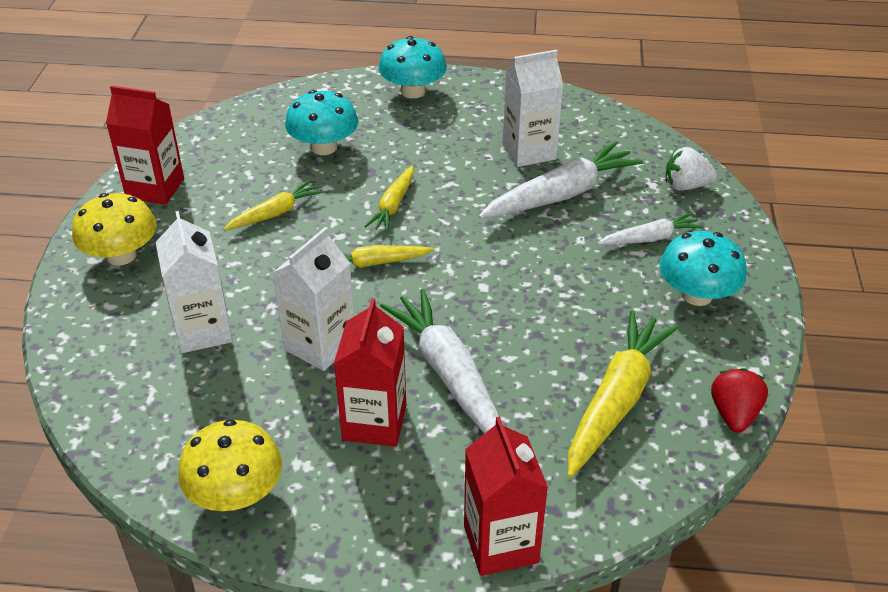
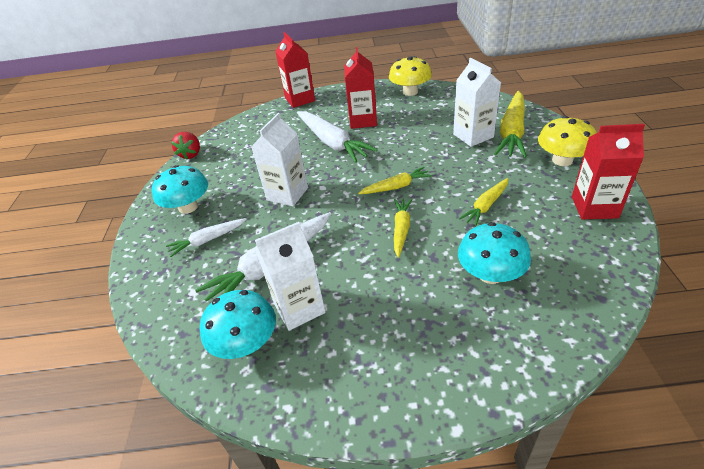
camera: 175 degrees right, 0 degrees up
white carton [273,227,354,371] -> white carton moved to [251,113,308,206]
turquoise mushroom [378,36,447,98] -> turquoise mushroom moved to [200,290,276,359]
yellow carrot [568,310,678,477] -> yellow carrot moved to [495,91,527,158]
white strawberry [666,147,717,191] -> none

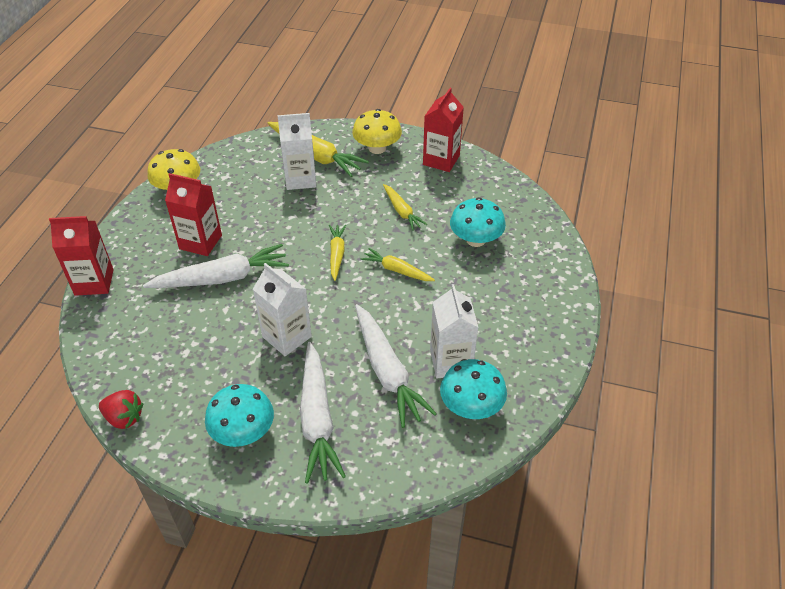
camera: 75 degrees left, 5 degrees up
white carrot [166,218,247,257] -> white carrot [300,342,346,484], size x1.78

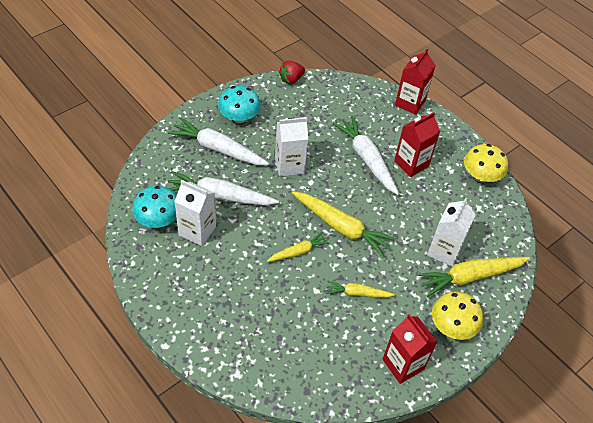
camera: 120 degrees right, 5 degrees up
white carrot [143,244,289,288] -> white carrot turned 135 degrees clockwise [332,116,399,195]
yellow carrot [329,225,346,281] -> yellow carrot [292,191,396,257], size x1.78
turquoise mushroom [450,197,506,247] -> none

